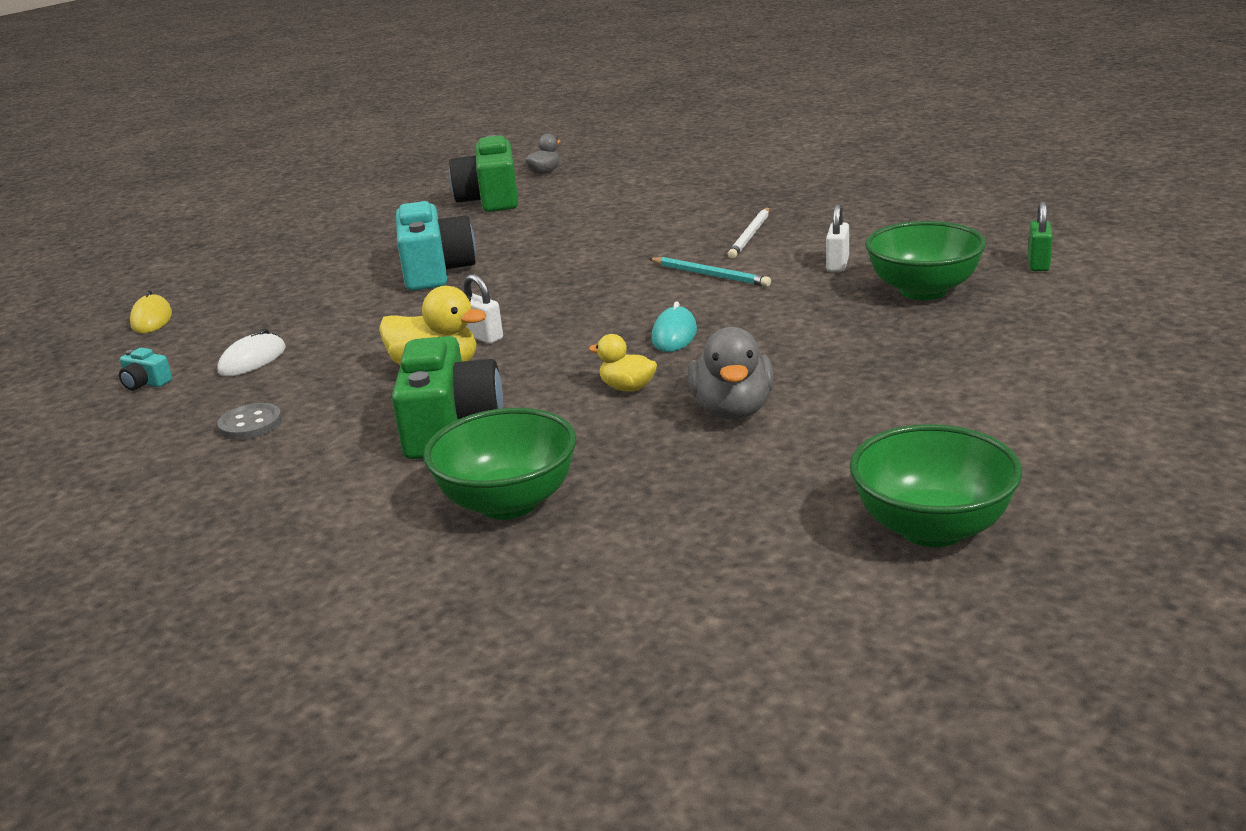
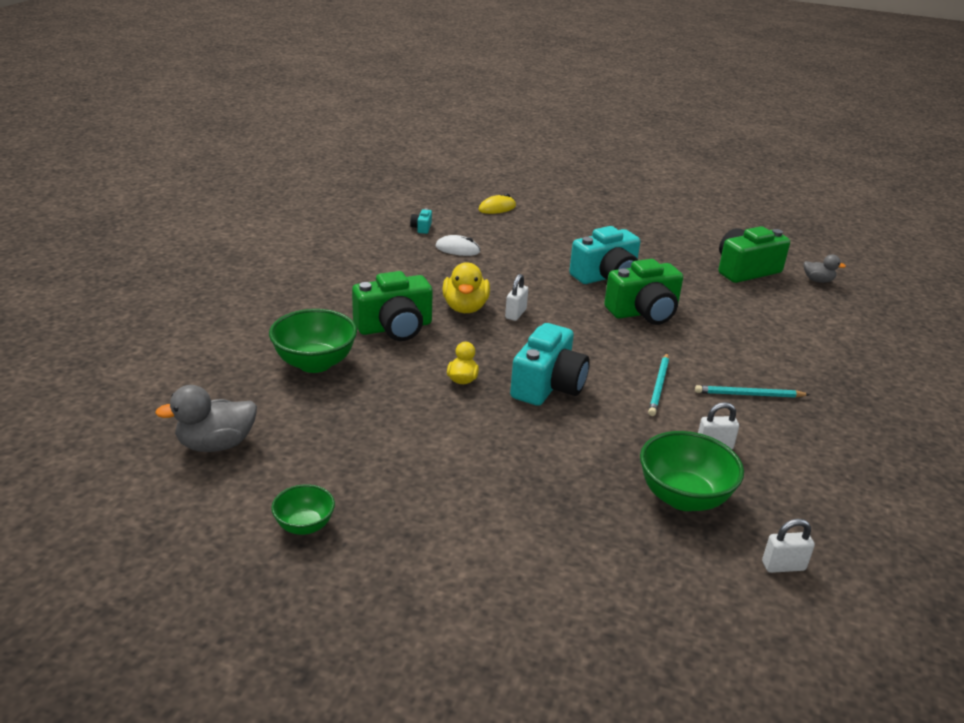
camera: 65 degrees right, 5 degrees up
grey button [217,403,282,440] -> none
turquoise mouse [652,301,697,352] -> turquoise camera [510,323,590,406]
grey duck [688,327,774,419] -> grey duck moved to [155,385,257,452]
white pencil [727,208,769,259] -> turquoise pencil [695,385,810,398]
green bowl [850,424,1022,547] -> green bowl [271,484,335,535], size x0.57
green padlock [1028,201,1053,271] -> white padlock [762,519,815,573]
none -> green camera [604,259,683,325]

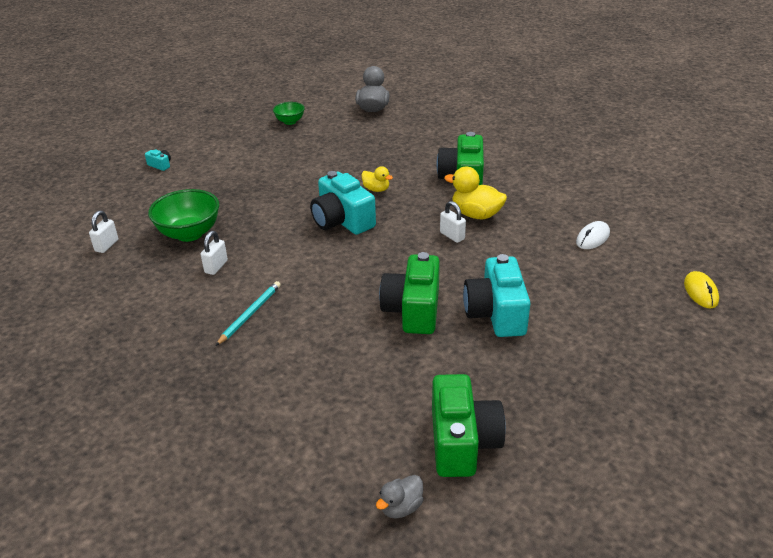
camera: 120 degrees right, 5 degrees up
green bowl [269,309,357,373] -> none
turquoise camera [410,208,432,234] -> turquoise camera moved to [145,149,171,171]
turquoise pencil [648,353,669,416] -> none

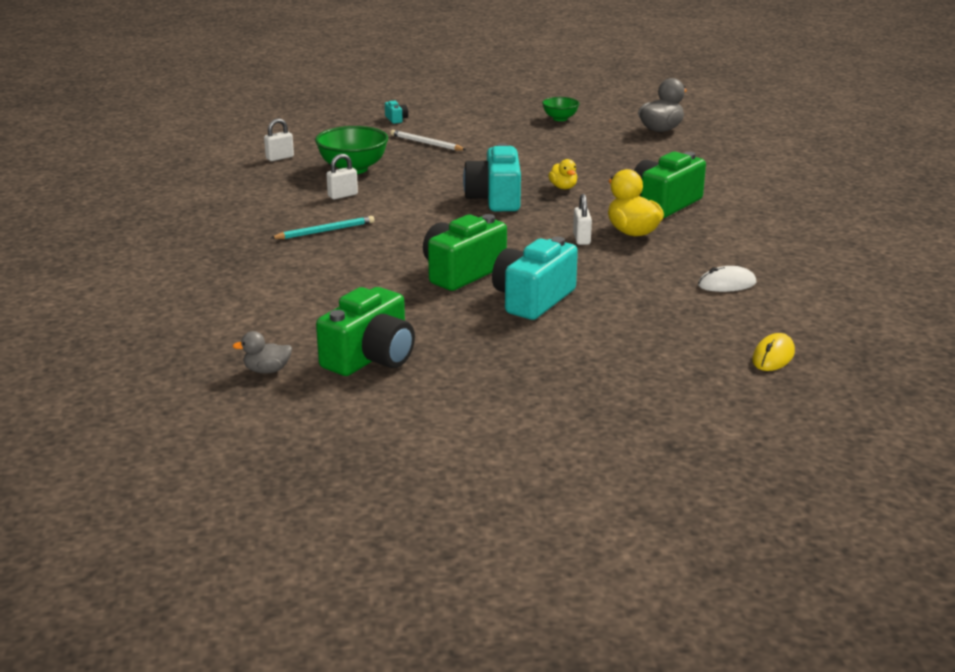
camera: 35 degrees right, 10 degrees down
none -> white pencil [390,130,466,150]

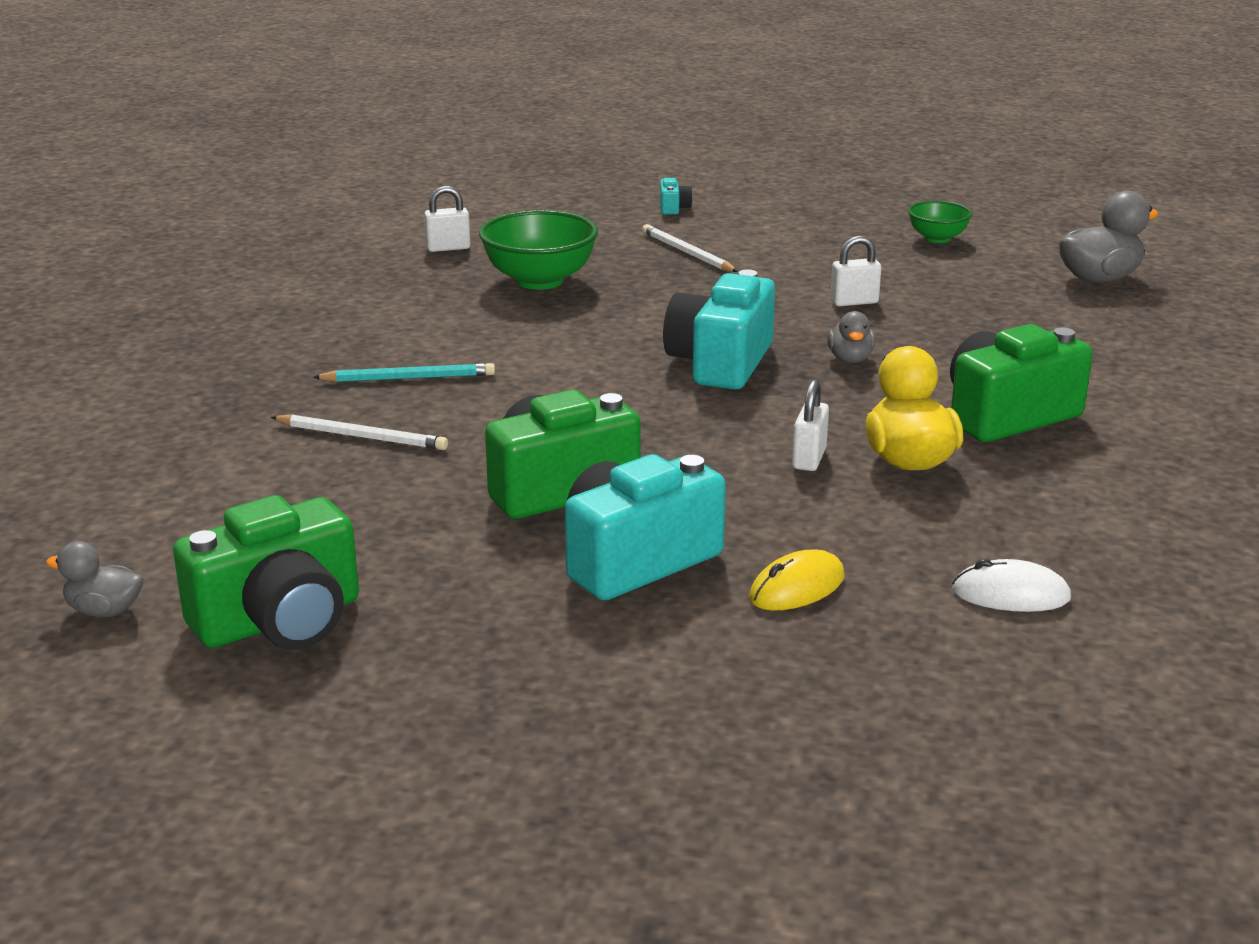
camera: 20 degrees right, 0 degrees up
white padlock [326,154,358,199] -> white padlock moved to [830,236,881,306]
yellow duck [548,159,577,189] -> grey duck [827,311,875,363]
yellow mouse [752,333,795,371] -> yellow mouse moved to [749,550,845,610]
none -> white pencil [271,414,448,450]

